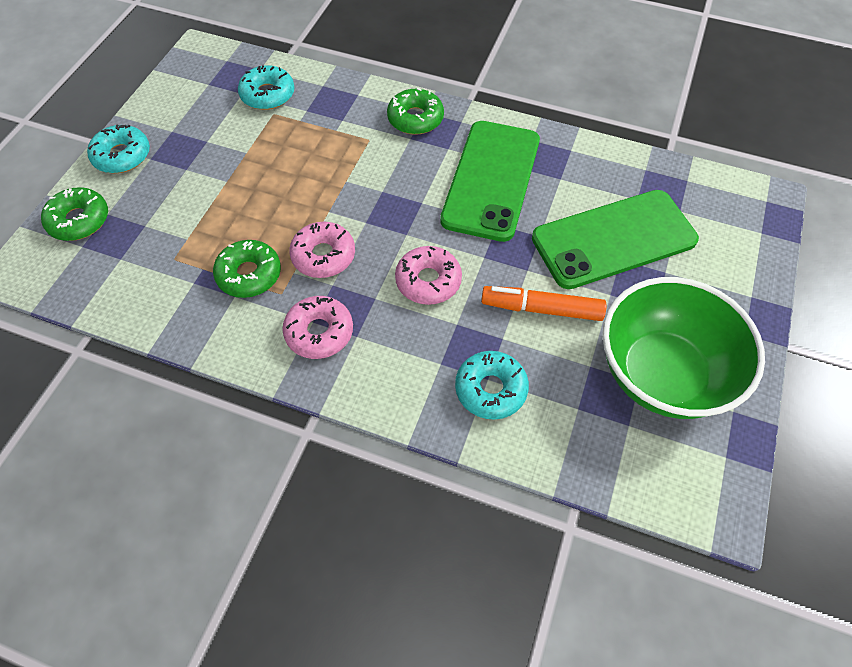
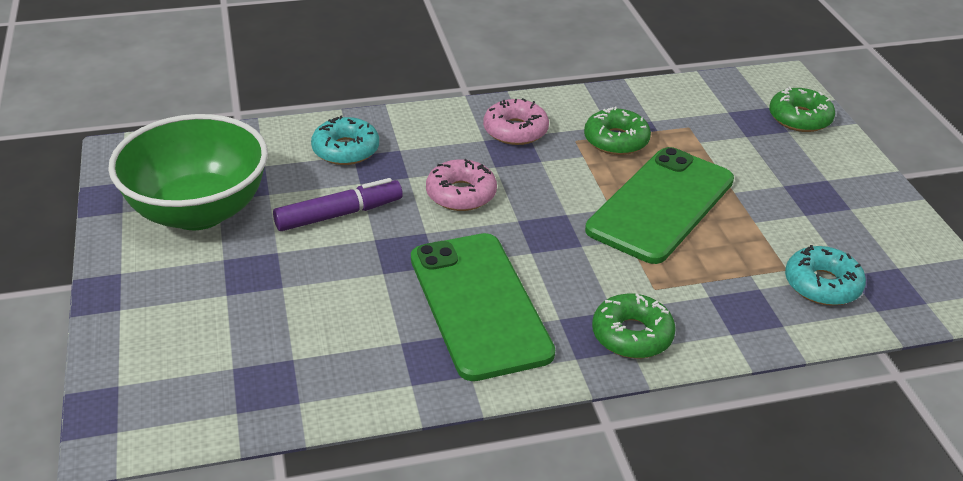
camera: 145 degrees right, 20 degrees down
turquoise donut [87,125,150,173] -> none
pink donut [289,222,355,278] -> none
orange marker [481,286,607,321] -> purple marker [273,178,403,231]
green phone [532,190,699,289] -> green phone moved to [585,147,734,264]

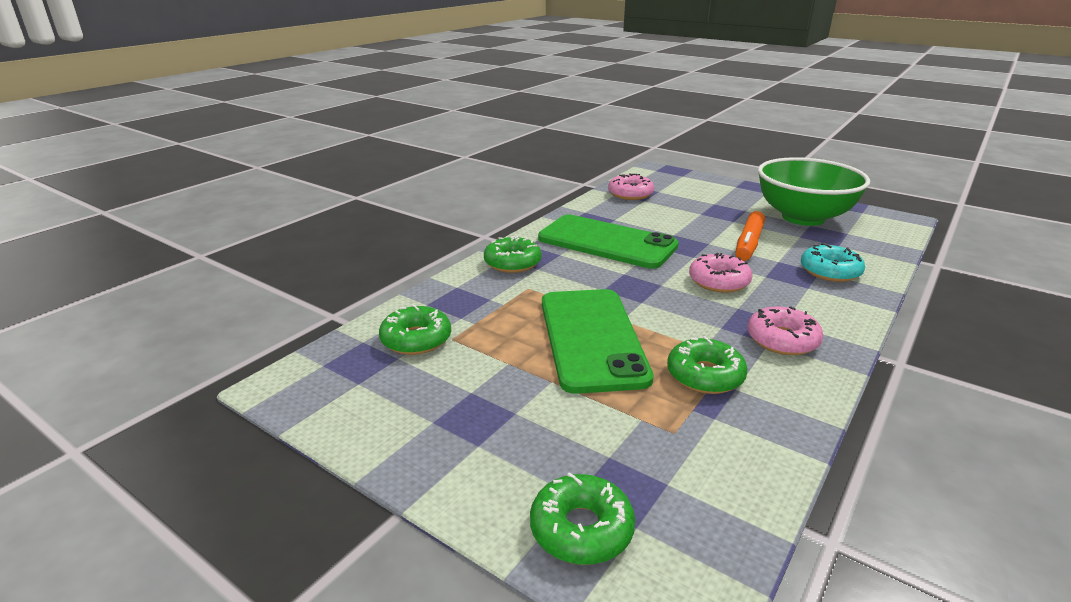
camera: 140 degrees right, 10 degrees down
purple marker [273,178,403,231] -> orange marker [735,211,765,261]
turquoise donut [785,245,866,306] -> green donut [379,304,451,355]
none -> pink donut [608,173,654,200]

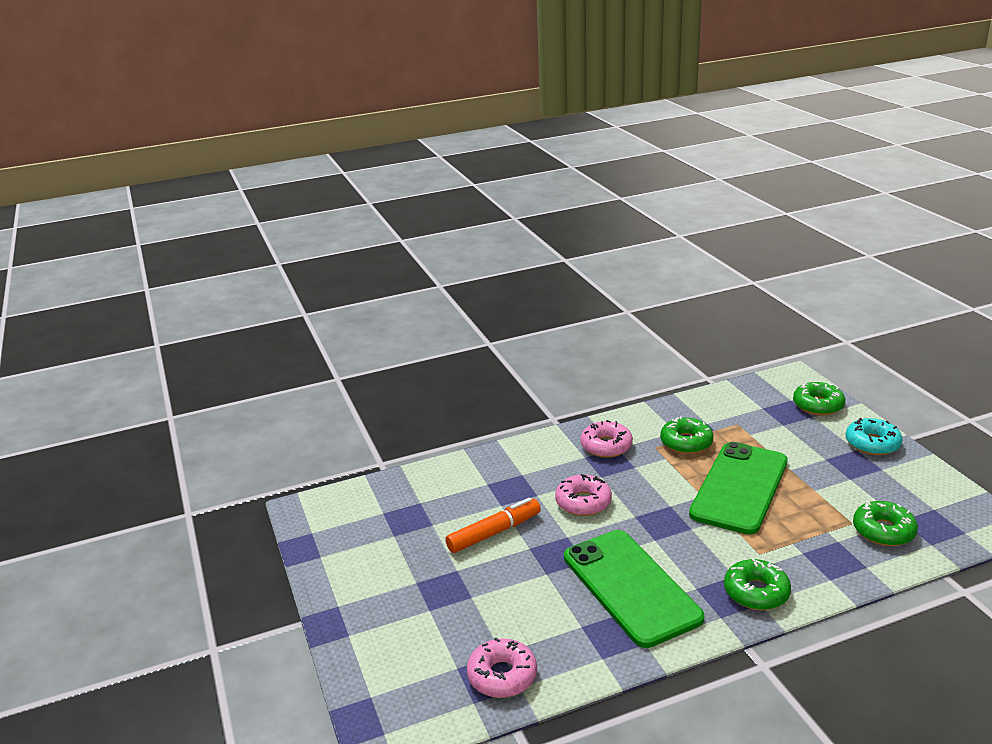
camera: 145 degrees left, 0 degrees up
green bowl [758,157,870,226] -> none
turquoise donut [801,243,865,282] -> turquoise donut moved to [846,418,903,455]

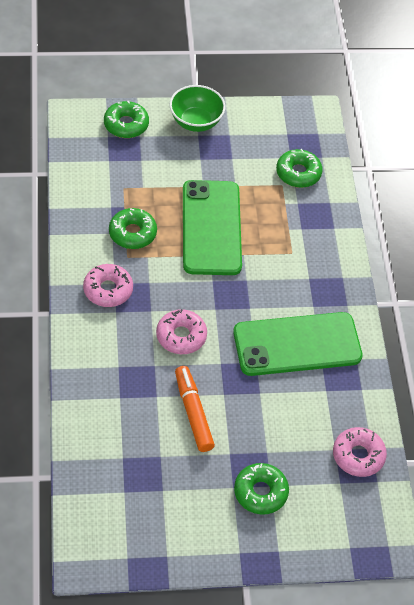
camera: 80 degrees left, 25 degrees up
green phone [689,442,788,535] -> green phone turned 45 degrees clockwise [183,180,242,275]
green donut [724,559,791,610] -> green donut moved to [234,463,289,515]
turquoise donut [846,418,903,455] -> green bowl [169,85,225,132]

